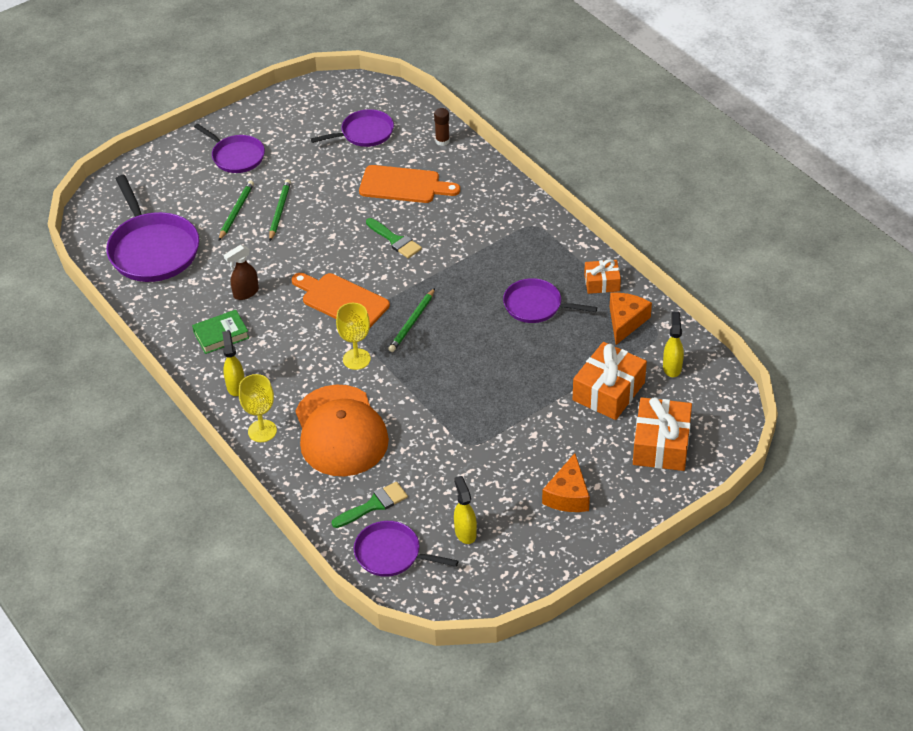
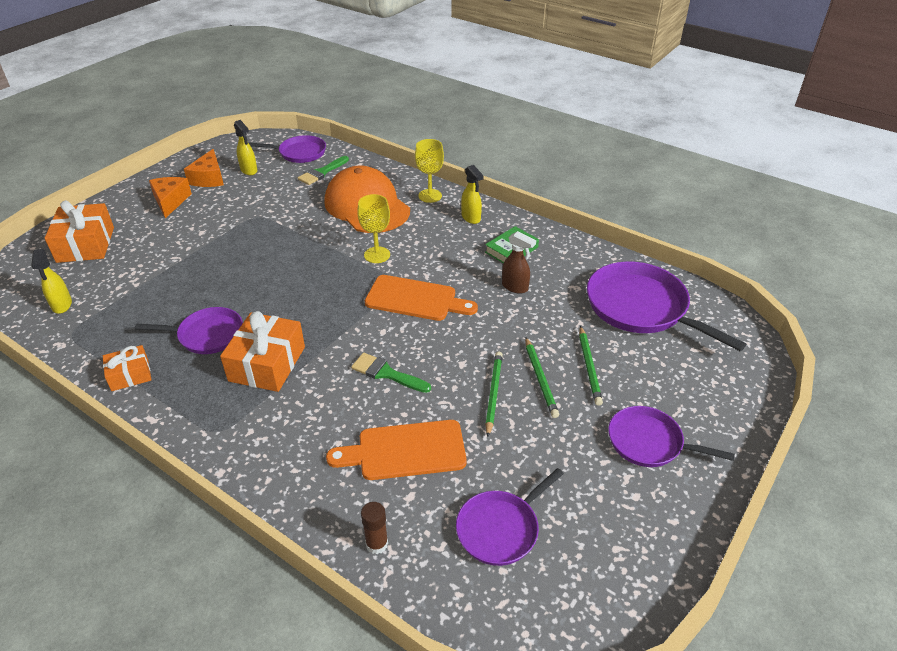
camera: 160 degrees right, 5 degrees down
brown spray bottle [224,245,259,300] -> brown spray bottle turned 90 degrees clockwise [502,231,536,294]
green pencil [388,288,435,352] -> green pencil moved to [485,352,503,437]
orange gift [572,342,647,420] -> orange gift moved to [220,311,305,392]
orange cheese [610,293,652,345] -> orange cheese moved to [184,149,224,187]

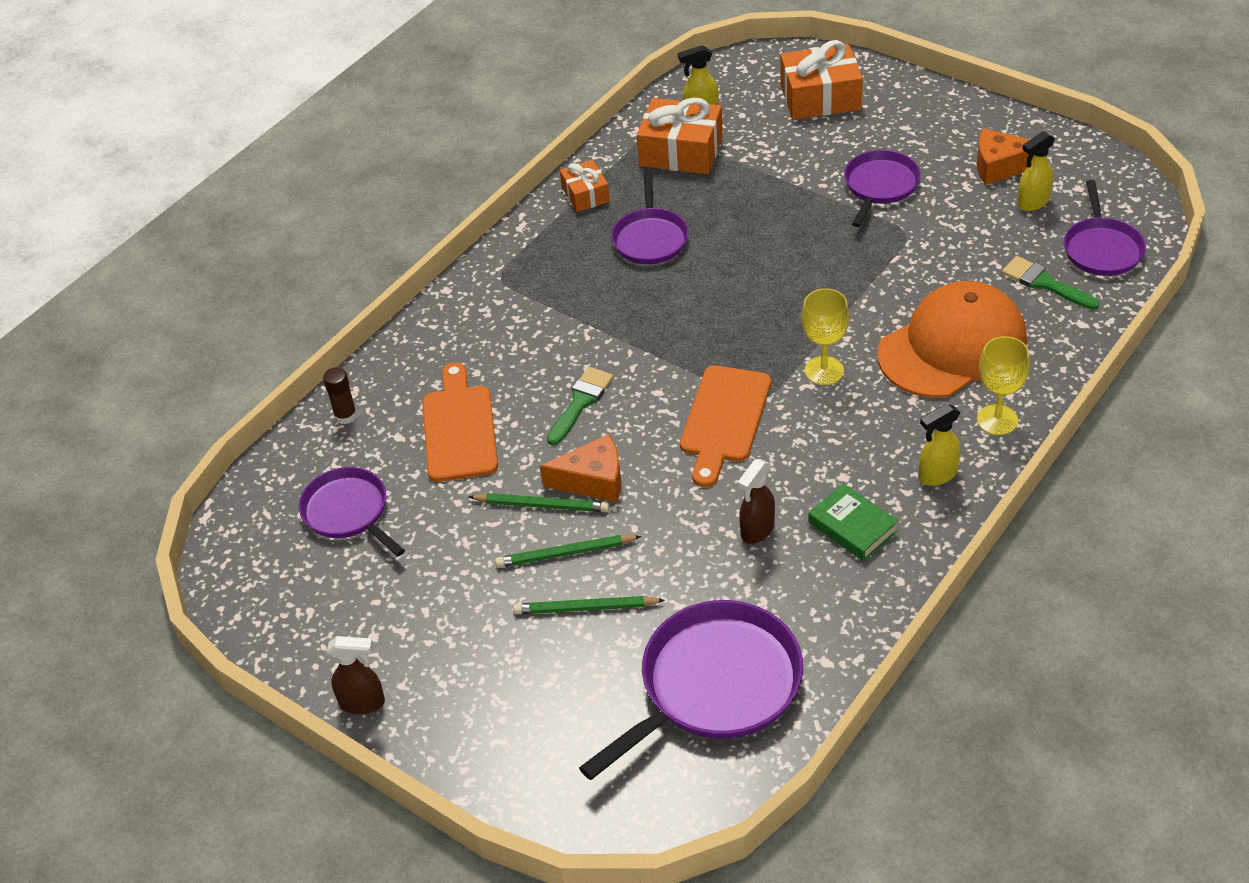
camera: 95 degrees right, 5 degrees up
orange cheese [149,177,192,218] -> orange cheese moved to [540,434,621,502]
orange gift [220,311,305,392] -> orange gift moved to [637,98,723,174]
purple pan [608,406,735,467] -> purple pan moved to [844,150,921,227]
none -> brown spray bottle [327,636,385,714]

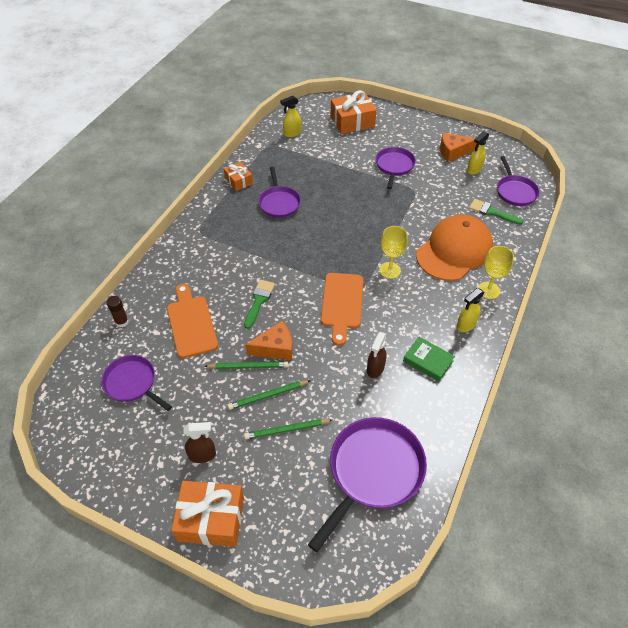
camera: 15 degrees left, 5 degrees up
brown spray bottle [327,636,385,714] -> brown spray bottle moved to [184,422,216,463]
orange gift [637,98,723,174] -> orange gift moved to [171,481,244,547]

